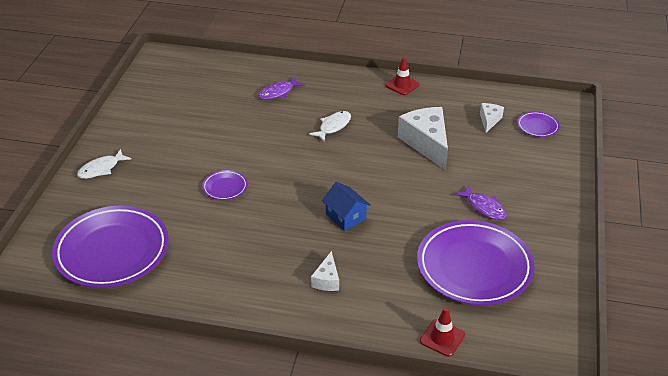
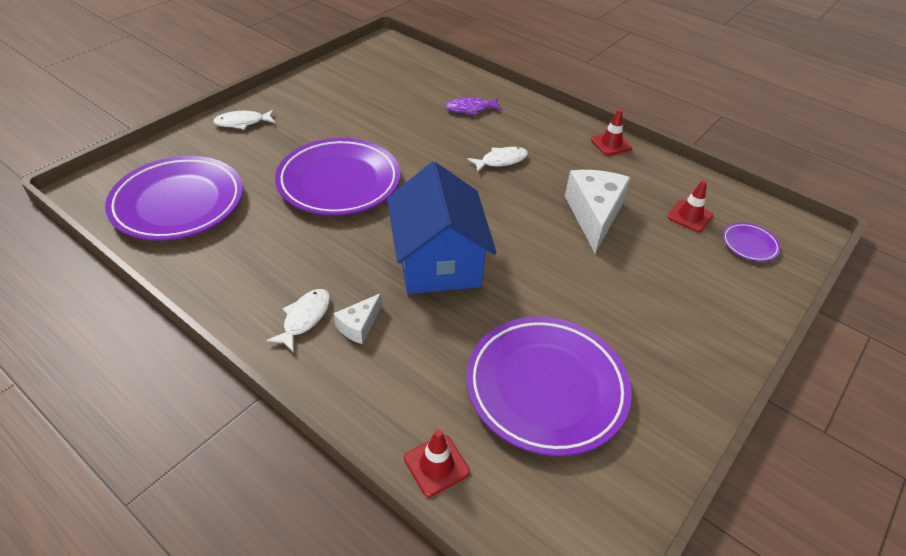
camera: 25 degrees right, 5 degrees up
purple plate [202,170,248,200] -> purple plate [275,138,400,215], size x2.34
blue house [322,182,370,231] -> blue house [387,162,497,294], size x2.08
purple fish [455,186,507,220] -> none
white cheese [480,103,504,133] -> red traffic cone [668,180,713,232]
none -> white fish [267,289,330,353]

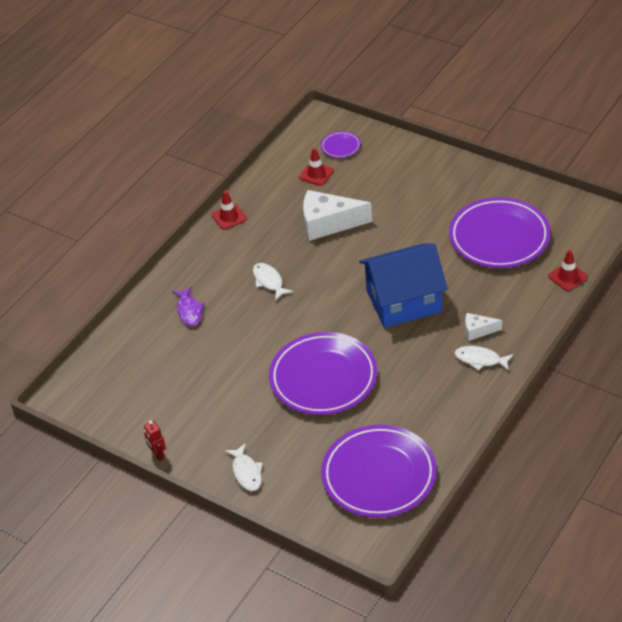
camera: 90 degrees left, 0 degrees up
white cheese [334,293,382,344] -> white cheese turned 150 degrees clockwise [465,313,502,341]
none -> red robot [144,421,166,461]

